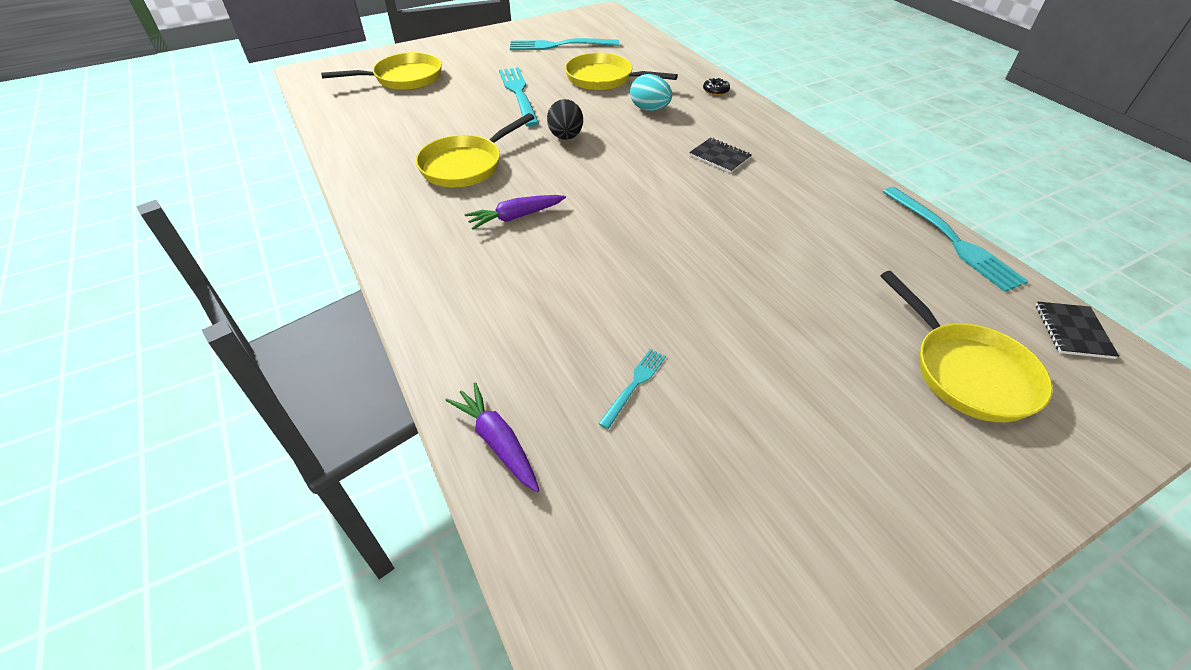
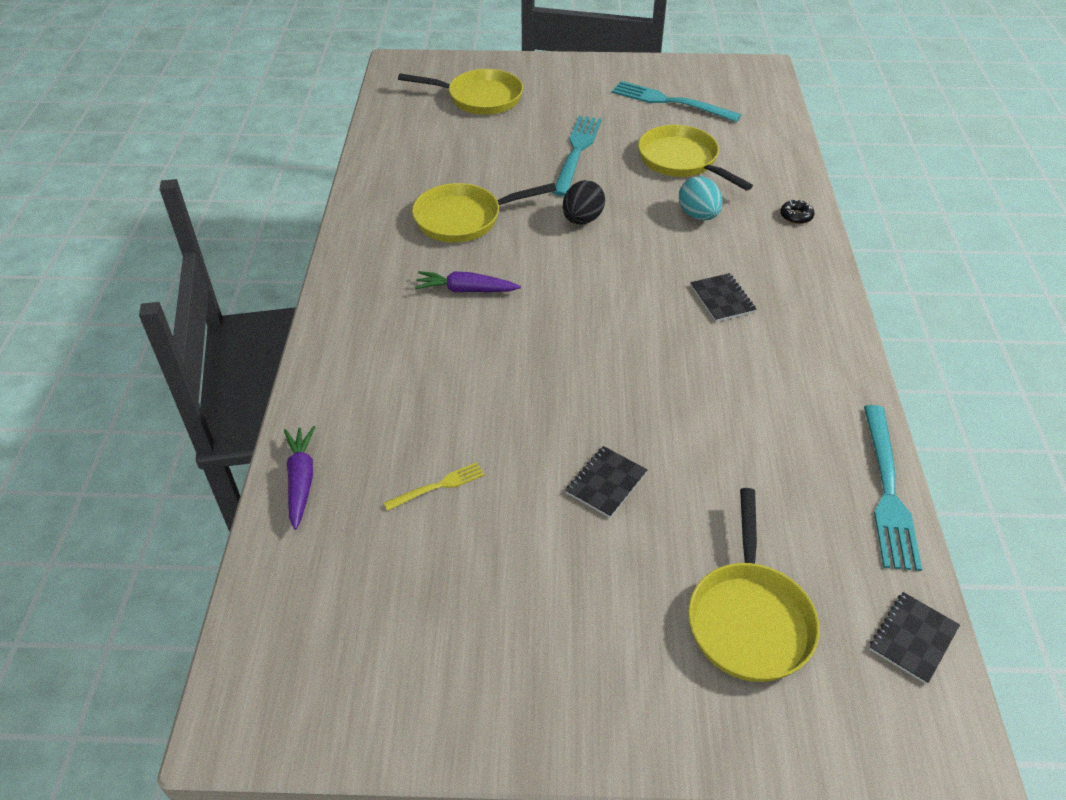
camera: 30 degrees right, 0 degrees up
turquoise fork [598,349,666,429] -> yellow fork [384,462,485,511]
none -> black notebook [565,446,648,518]

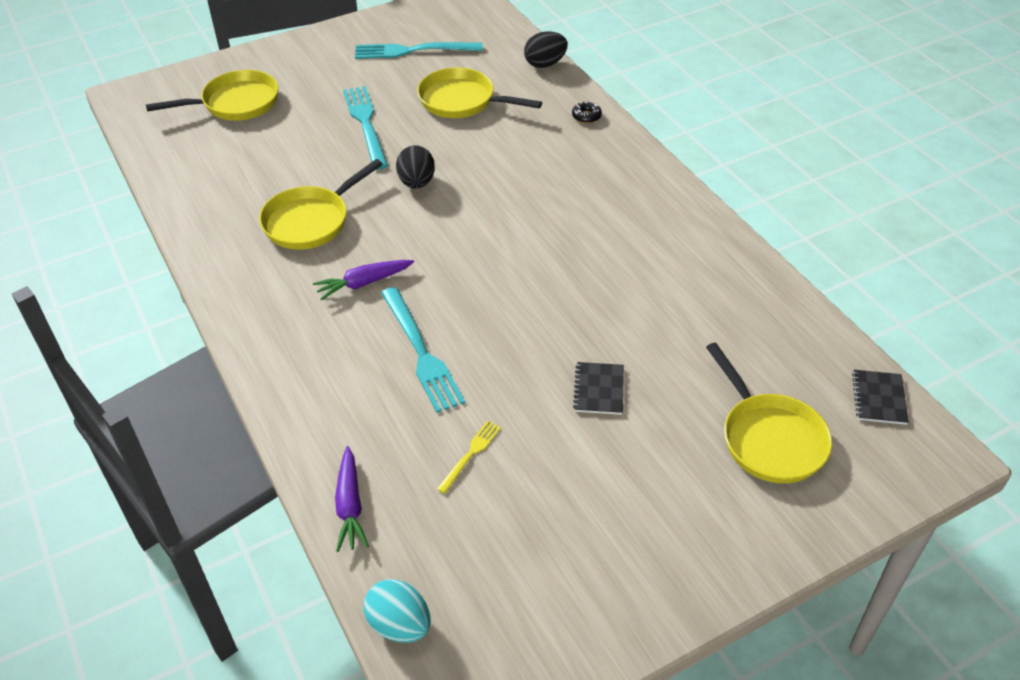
camera: 30 degrees left, 0 degrees up
purple carrot [284,426,315,530] -> purple carrot turned 150 degrees counterclockwise [335,446,369,552]
turquoise egg [679,176,723,221] -> turquoise egg moved to [364,579,431,642]
black notebook [690,273,757,322] -> none
turquoise fork [864,405,922,571] -> turquoise fork moved to [381,287,465,413]
none -> black egg [524,31,568,68]

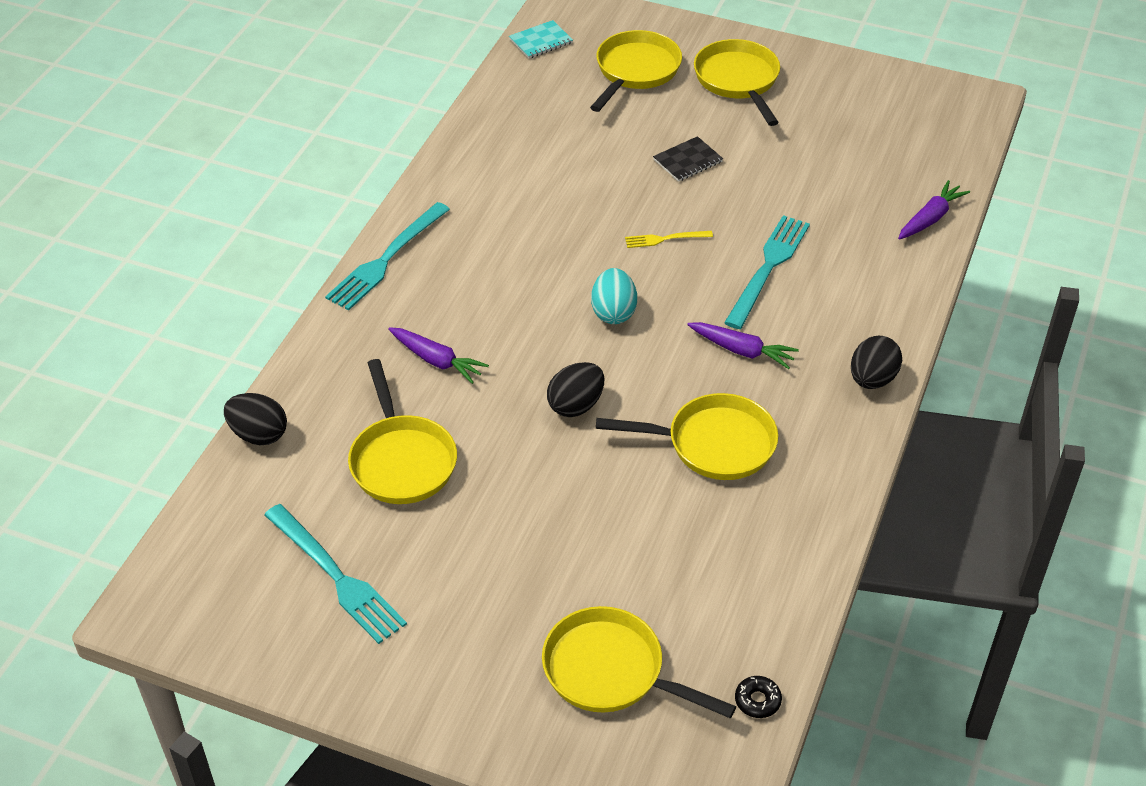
camera: 130 degrees left, 0 degrees up
turquoise fork [343,86,388,170] -> turquoise fork moved to [325,202,450,310]
turquoise egg [364,579,431,642] -> turquoise egg moved to [591,268,637,324]
yellow fork [437,421,501,494] -> yellow fork moved to [625,231,713,248]
black donut [572,101,602,123] -> black donut moved to [735,676,782,718]
black notebook [852,370,909,425] -> turquoise notebook [509,20,573,59]
none -> purple carrot [388,327,489,384]
none -> yellow pan [694,39,780,126]
none -> black egg [851,336,902,389]

